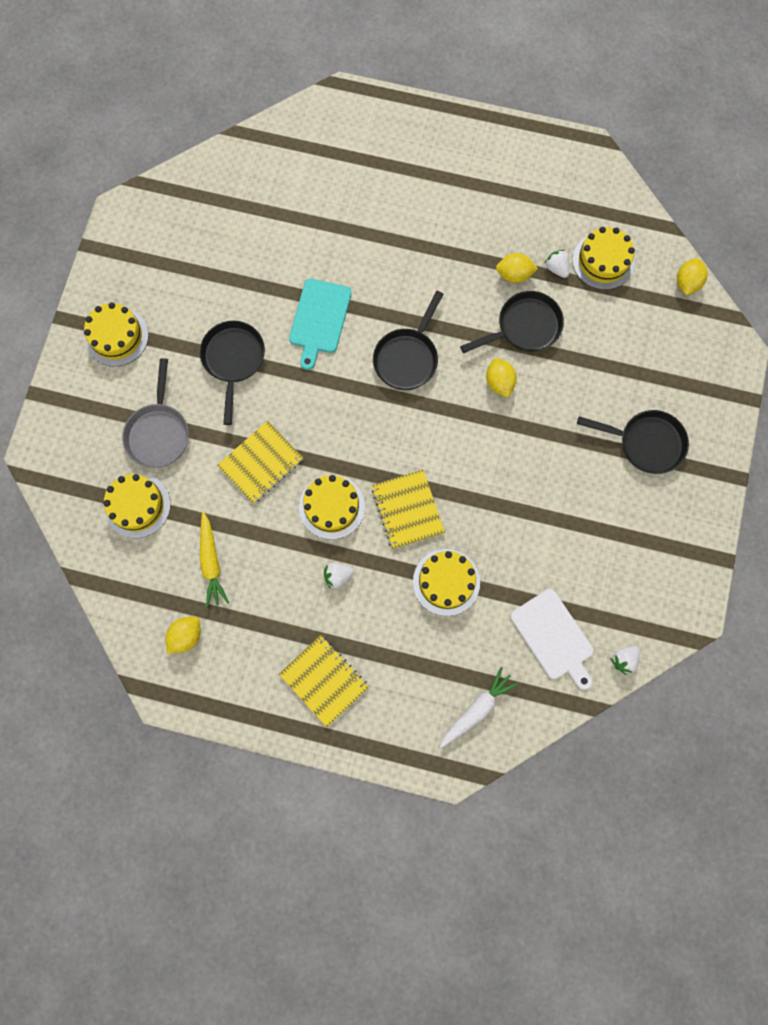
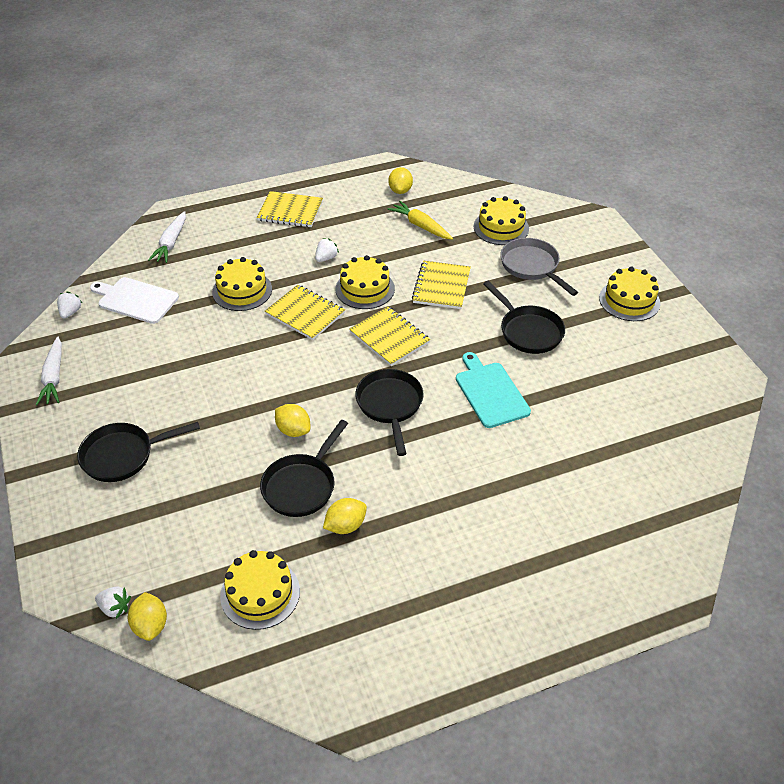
camera: 145 degrees right, 30 degrees down
white strawberry [545,249,570,278] -> white strawberry moved to [95,586,131,619]
none -> white carrot [36,337,62,405]
none -> yellow notebook [349,306,430,366]

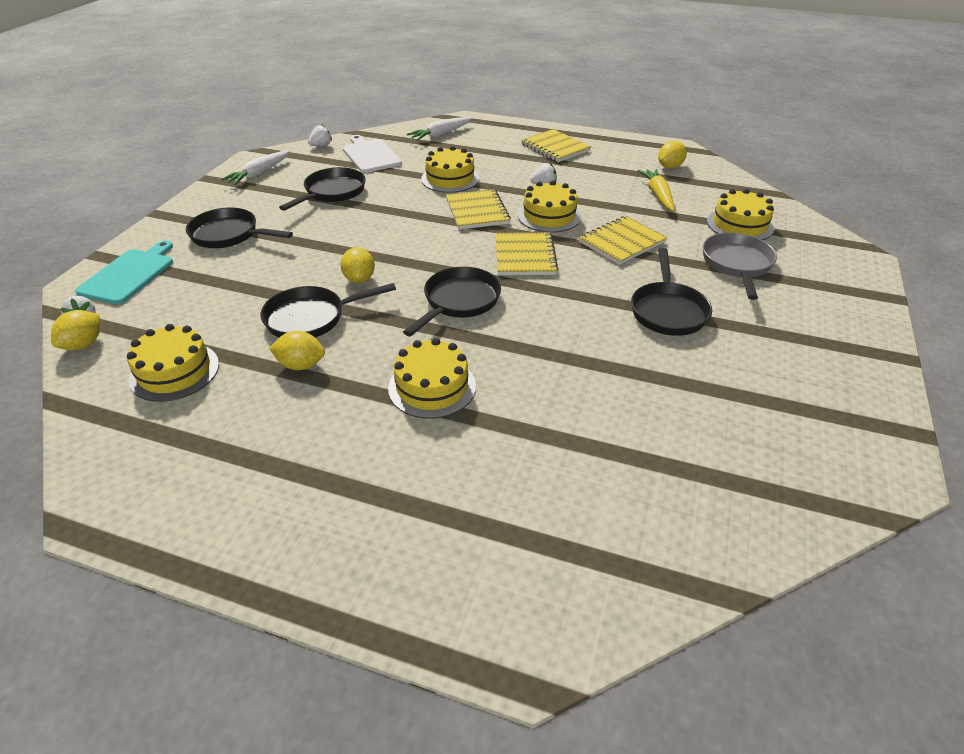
camera: 40 degrees right, 5 degrees down
turquoise cutting board [456,352,531,428] -> turquoise cutting board moved to [75,240,173,305]
yellow cake [599,266,660,321] -> yellow cake moved to [388,338,476,419]
none -> black pan [279,167,366,211]

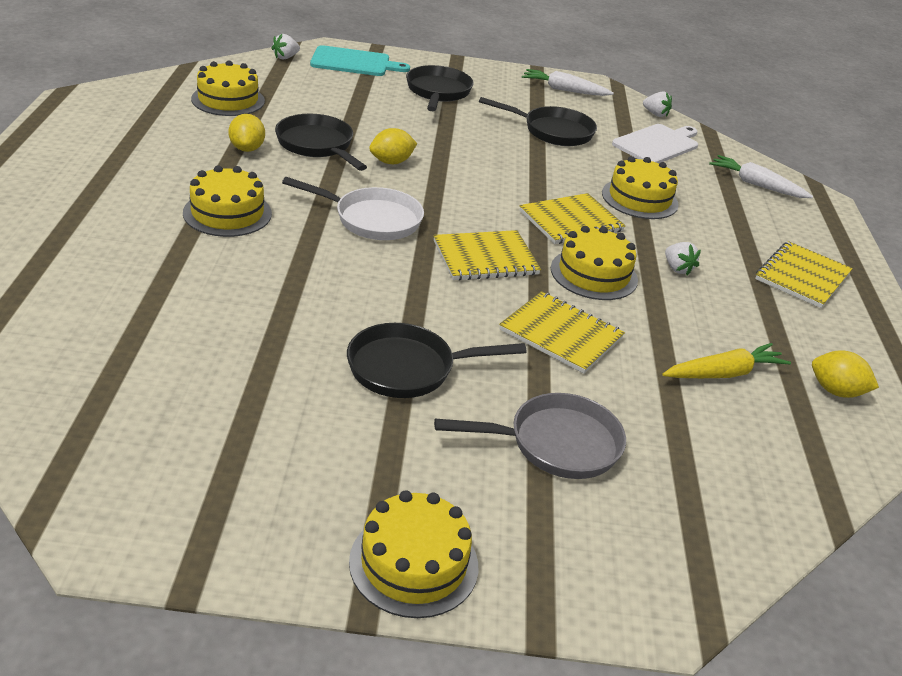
camera: 70 degrees right, 5 degrees down
yellow lemon [51,310,100,350] -> none
black pan [403,267,501,336] -> white pan [282,177,424,240]
yellow cake [707,189,774,240] -> yellow cake moved to [349,490,478,618]

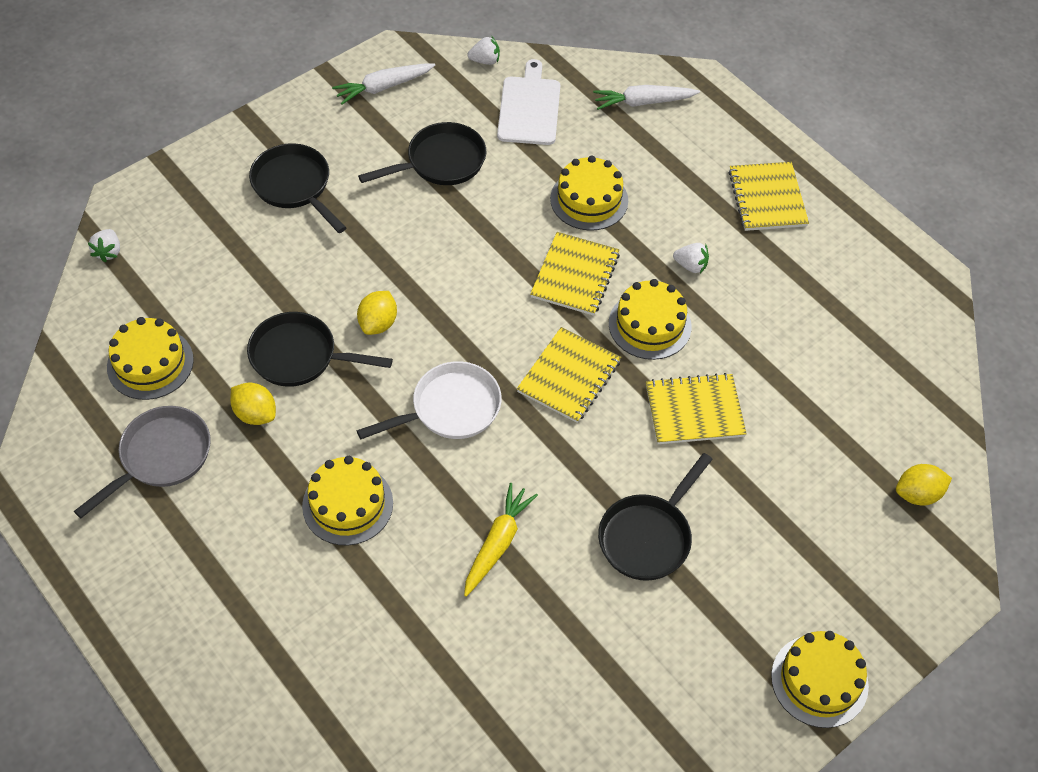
camera: 40 degrees left, 20 degrees up
turquoise cutting board [310,45,410,76] -> none
grey pan [434,393,626,479] -> grey pan moved to [74,406,211,518]
yellow carrot [662,343,791,378] -> yellow carrot moved to [464,483,538,597]
yellow lemon [812,350,879,398] -> yellow lemon moved to [896,464,952,506]

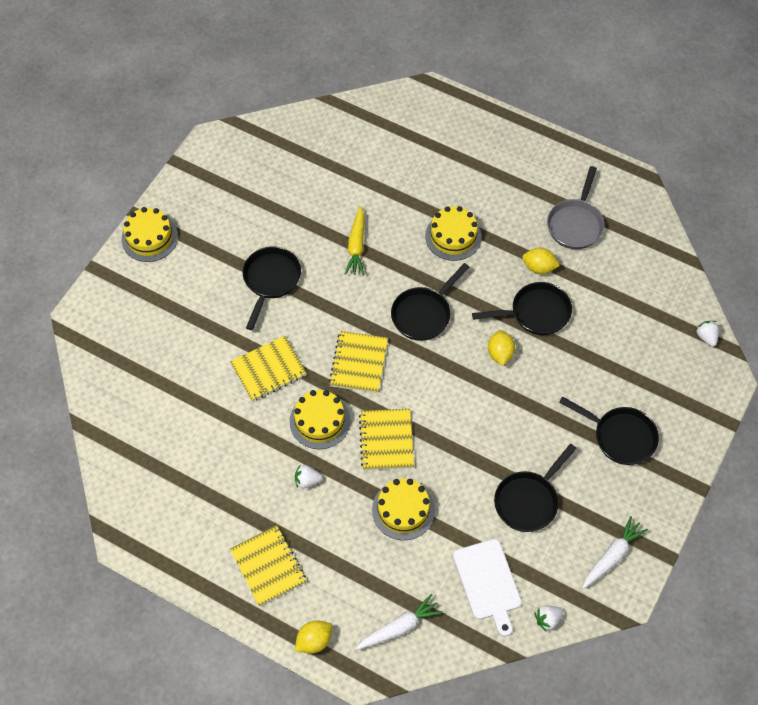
camera: 160 degrees right, 5 degrees up
yellow cake [107,317,194,400] -> none
white pan [357,361,502,439] -> black pan [391,263,470,341]
yellow lemon [896,464,952,506] -> yellow lemon moved to [295,620,332,654]

